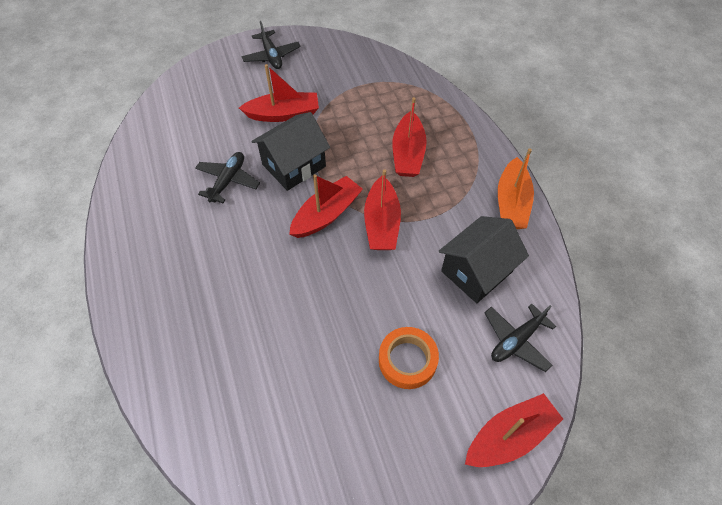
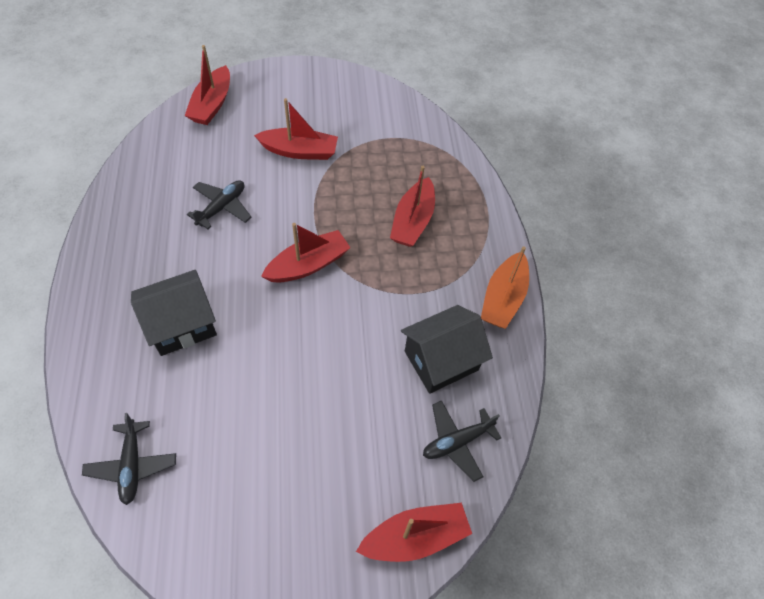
camera: 10 degrees right, 0 degrees up
black plane [241,21,301,69] -> black plane moved to [82,413,176,505]
black house [251,112,330,191] -> black house moved to [131,270,217,356]
red boat [364,169,401,250] -> red boat moved to [185,45,230,125]
orange tape [379,327,439,389] -> none

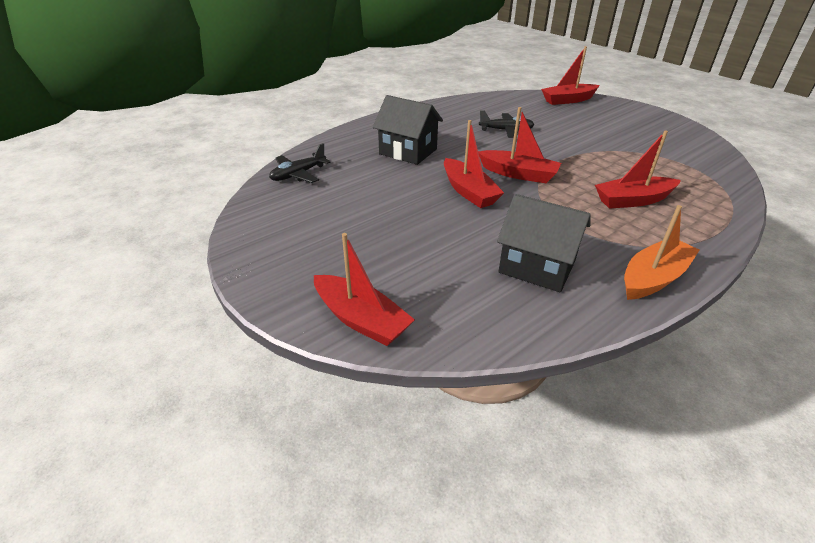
camera: 60 degrees right, 20 degrees down
red boat [254,98,338,160] -> red boat moved to [444,120,504,208]
black plane [423,400,501,482] -> none
orange boat [481,246,529,329] -> orange boat turned 150 degrees clockwise [624,205,700,300]

